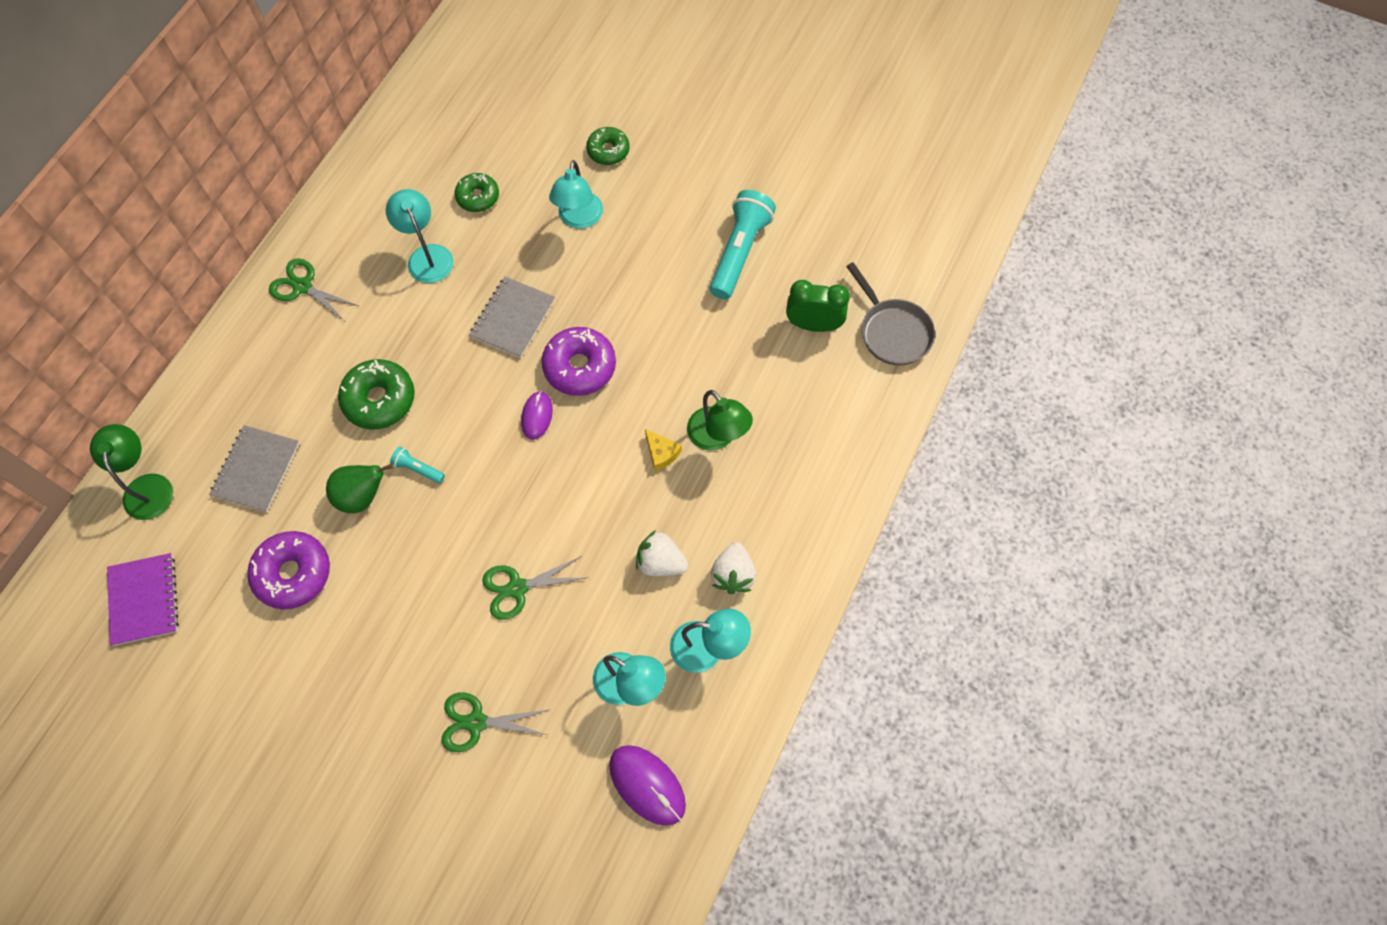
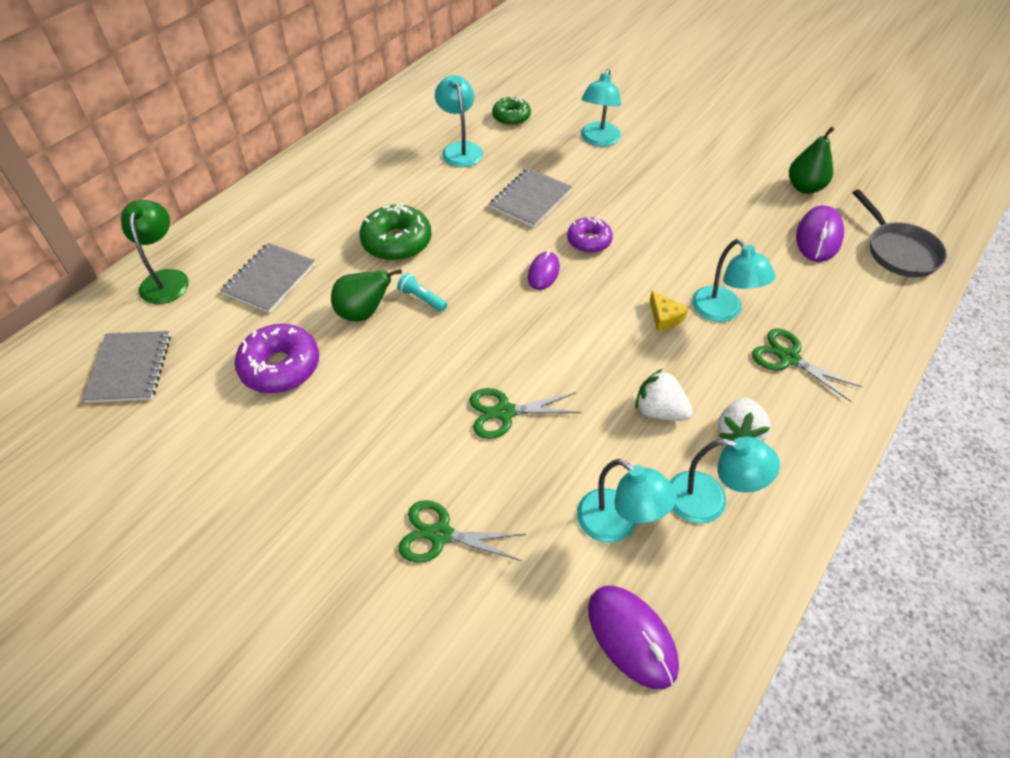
camera: 10 degrees right, 15 degrees down
purple notebook [107,553,179,646] -> grey notebook [82,331,171,403]
green scissors [269,258,359,321] -> green scissors moved to [752,329,862,402]
purple donut [542,327,616,396] -> purple donut [567,217,613,253], size x0.64
green donut [586,127,630,165] -> none
green lamp [687,390,753,451] -> turquoise lamp [692,239,776,322]
turquoise flashlight [710,190,776,299] -> none
green clock [786,280,850,332] -> purple mouse [796,205,844,262]
none -> green pear [789,126,835,194]

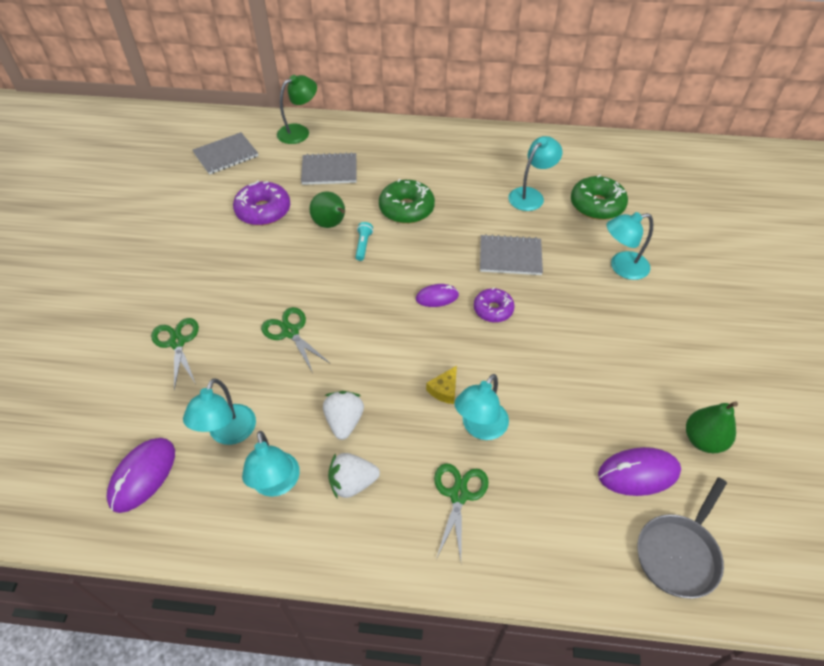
camera: 60 degrees right, 0 degrees up
green donut [492,96,531,126] -> green donut [571,175,628,220], size x1.57

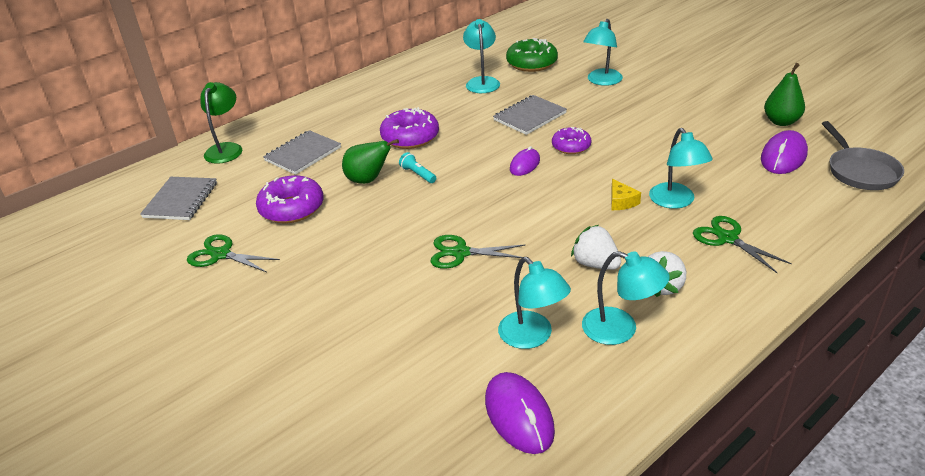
camera: 45 degrees left, 15 degrees down
green scissors [151,318,199,390] -> green scissors moved to [187,234,280,272]
green donut [379,179,435,224] -> purple donut [380,107,439,149]

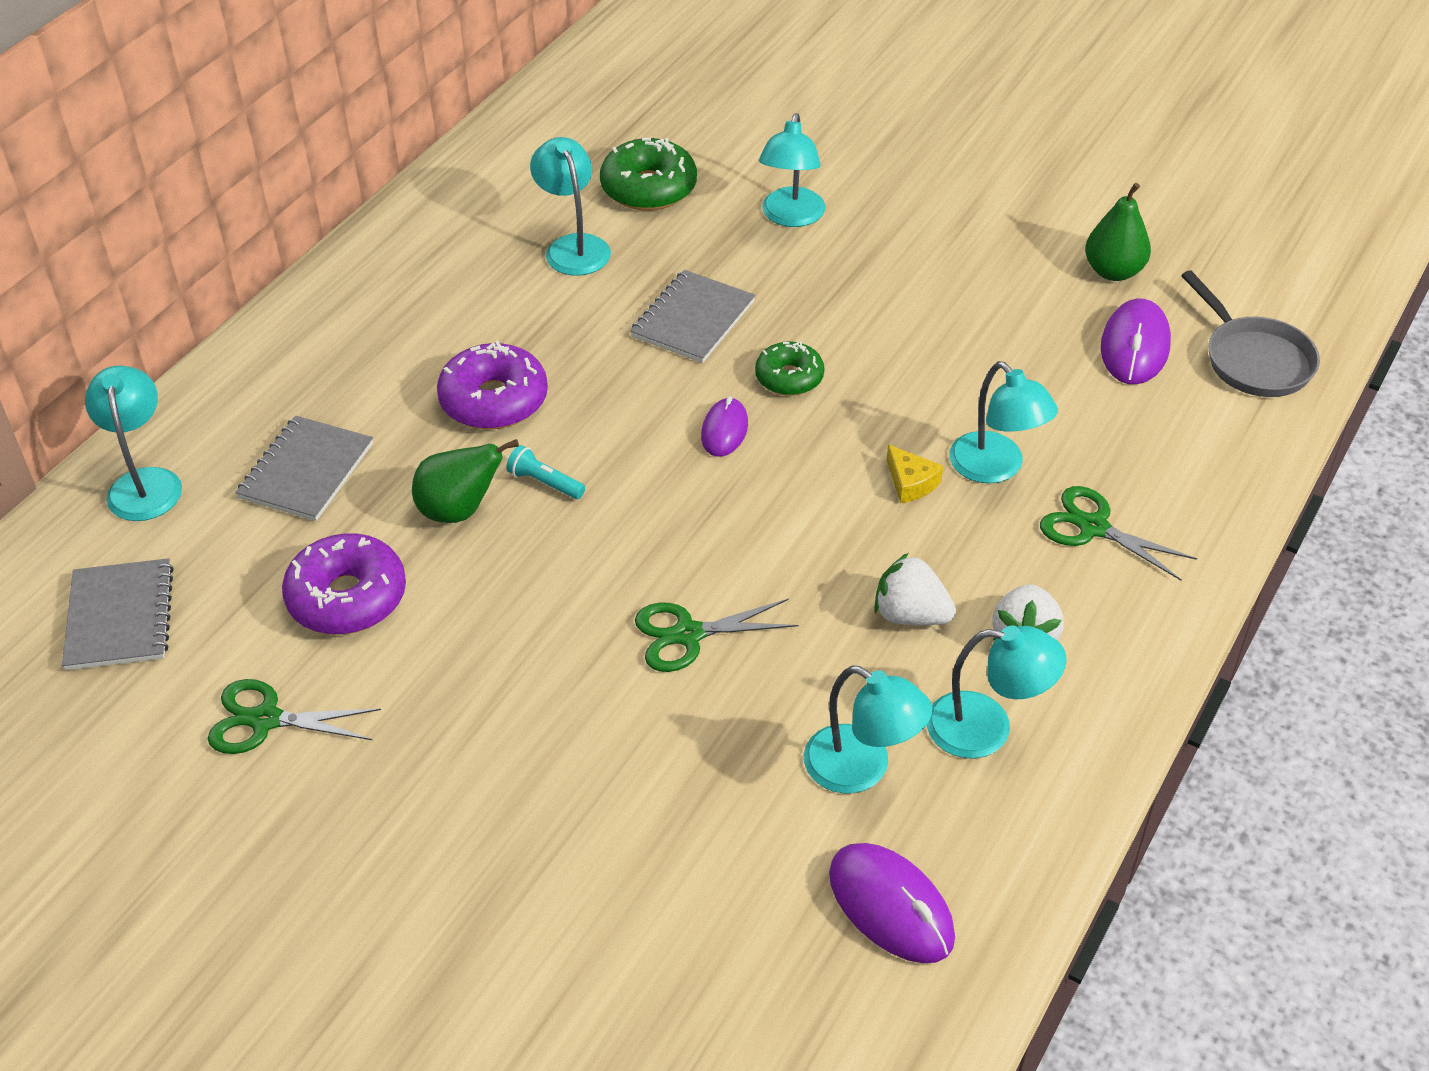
camera: 20 degrees left, 10 degrees up
green lamp [200,82,242,164] -> turquoise lamp [85,366,182,521]
purple donut [552,127,591,154] -> green donut [755,341,825,396]

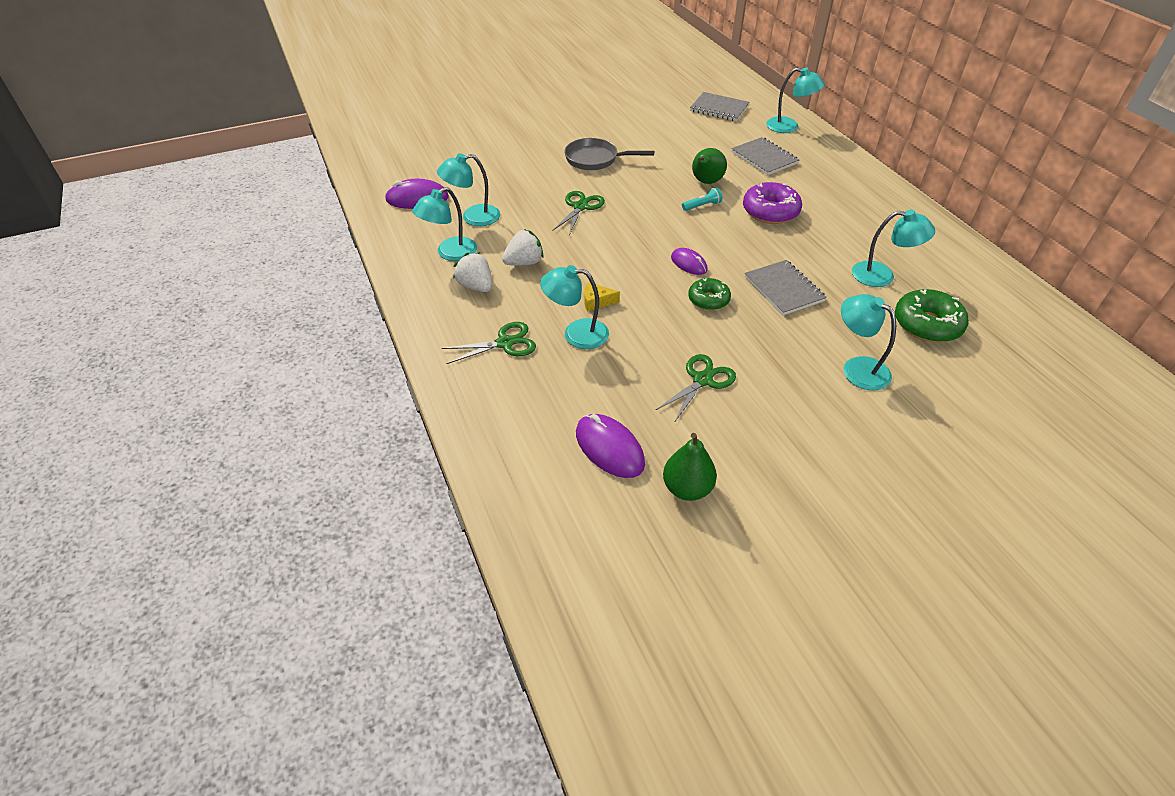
camera: 125 degrees right, 0 degrees up
green scissors [207,679,381,754] -> green scissors moved to [656,354,736,423]
purple donut [282,533,406,635] -> none
grey pan [1181,270,1320,397] -> grey pan moved to [564,138,654,170]

